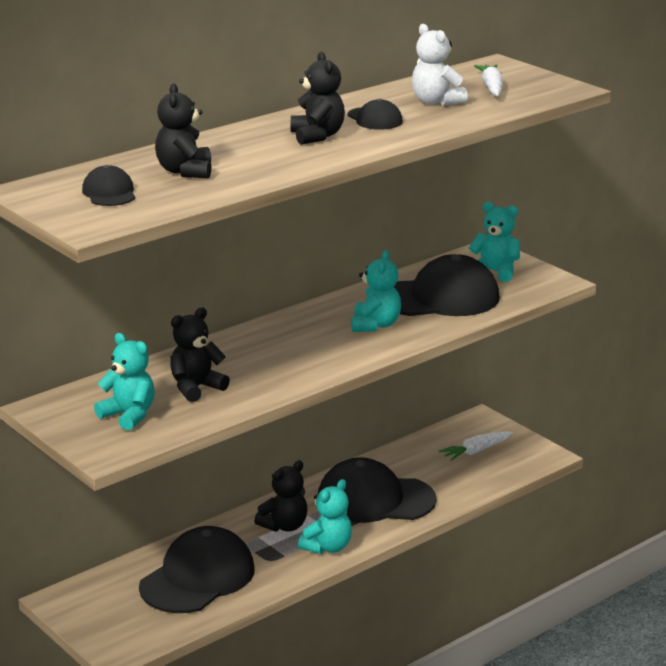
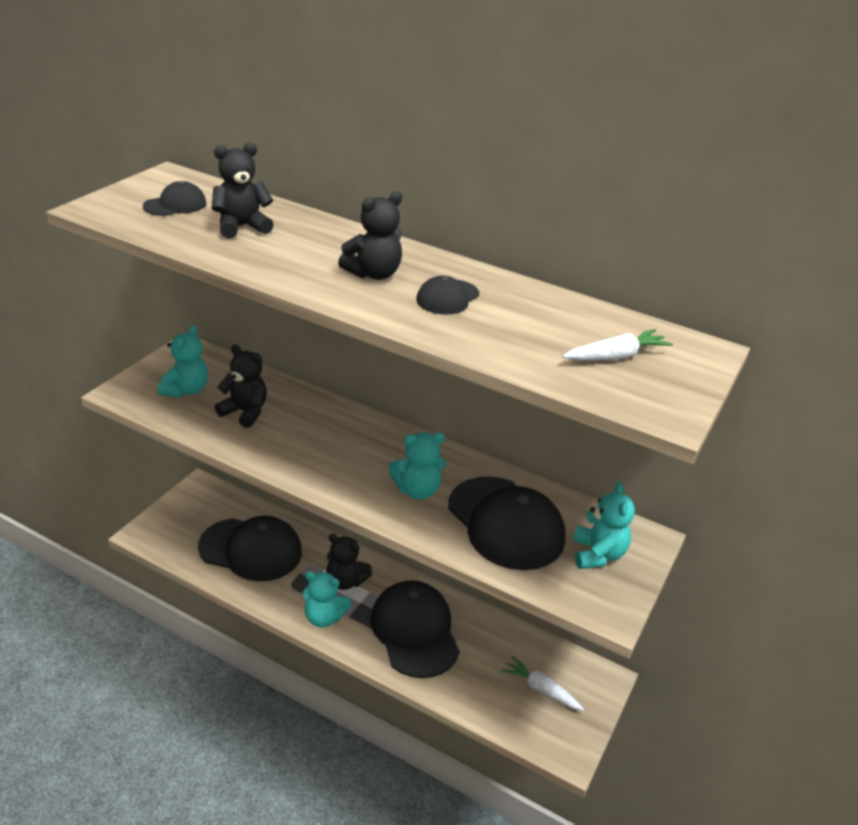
camera: 65 degrees right, 10 degrees up
white teddy bear [412,24,468,106] -> none

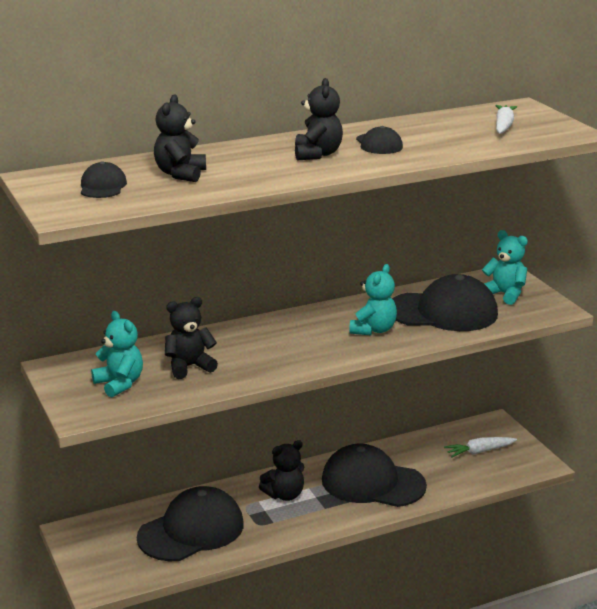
camera: 50 degrees left, 10 degrees down
turquoise teddy bear [303,571,351,627] -> none

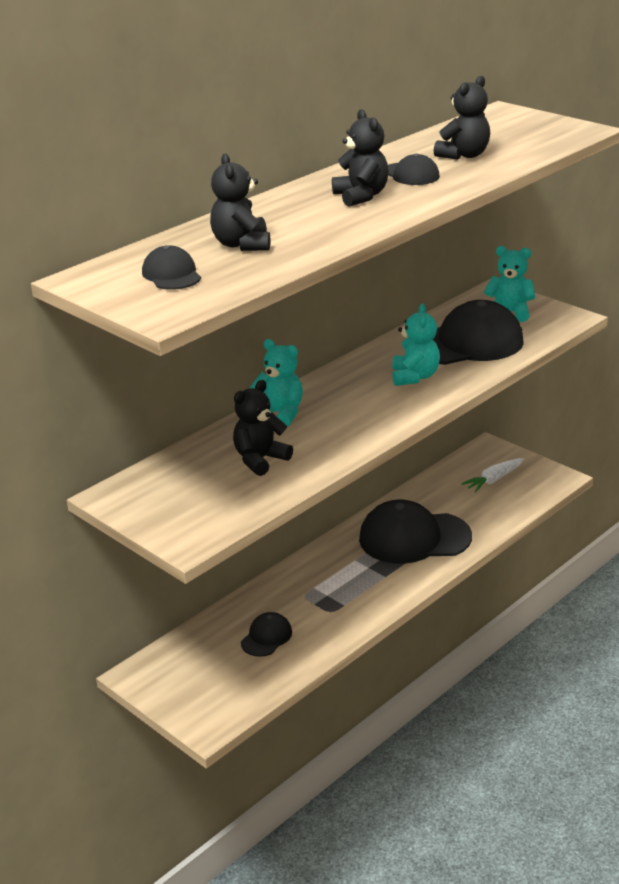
camera: 20 degrees left, 5 degrees up
turquoise teddy bear [91,311,143,398] -> turquoise teddy bear moved to [250,339,303,426]
black cap [137,486,244,561] -> black cap [241,612,292,657], size x0.48
black teddy bear [259,440,304,501] -> black teddy bear moved to [434,76,490,160]
white carrot [495,105,517,134] -> none

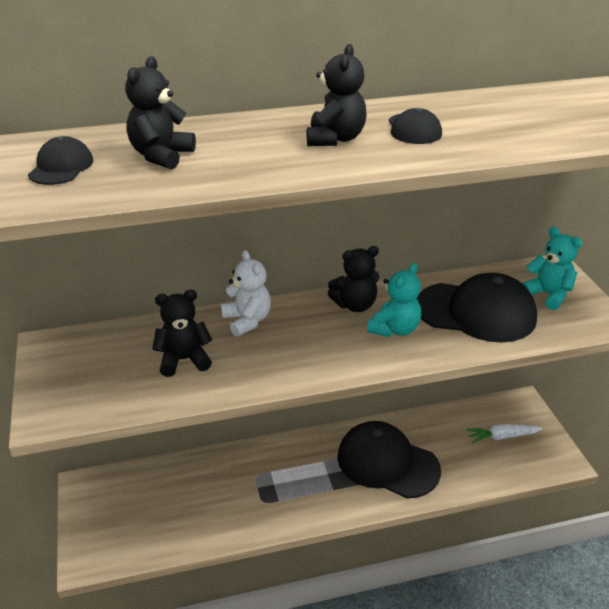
camera: 30 degrees right, 5 degrees up
black cap [241,612,292,657] -> none
turquoise teddy bear [250,339,303,426] -> white teddy bear [221,250,271,337]
black teddy bear [434,76,490,160] -> black teddy bear moved to [328,246,379,312]

